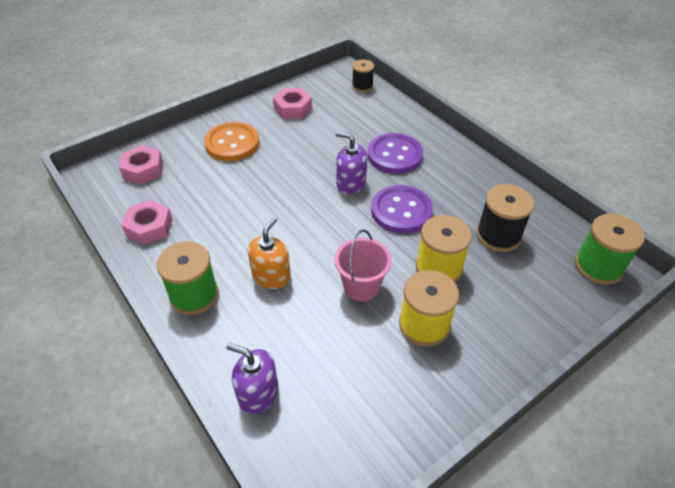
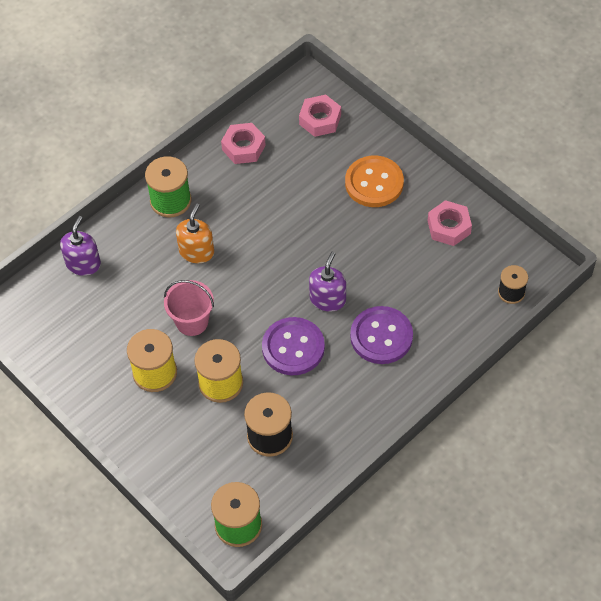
camera: 85 degrees right, 10 degrees up
orange soap dispenser [247,217,291,289] -> orange soap dispenser turned 90 degrees counterclockwise [176,204,214,263]

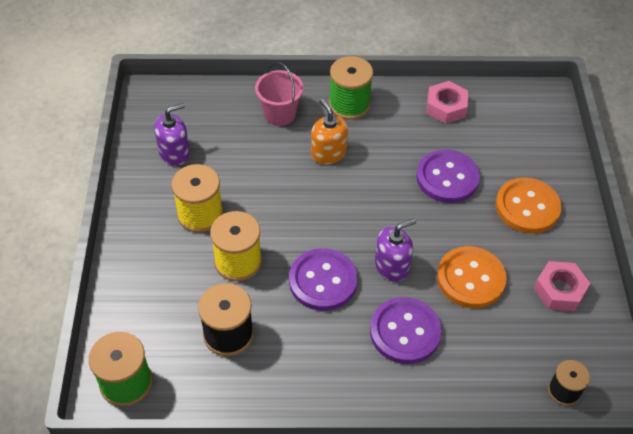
camera: 40 degrees right, 5 degrees down
purple soap dispenser [60,216,101,276] -> purple soap dispenser moved to [154,103,190,166]
pink bucket [164,280,214,336] -> pink bucket moved to [255,62,304,126]
orange soap dispenser [176,204,214,263] -> orange soap dispenser turned 90 degrees counterclockwise [311,99,348,164]
pink nut [299,95,341,137] -> none
none -> purple button [416,150,480,203]
none -> orange button [437,246,507,308]

